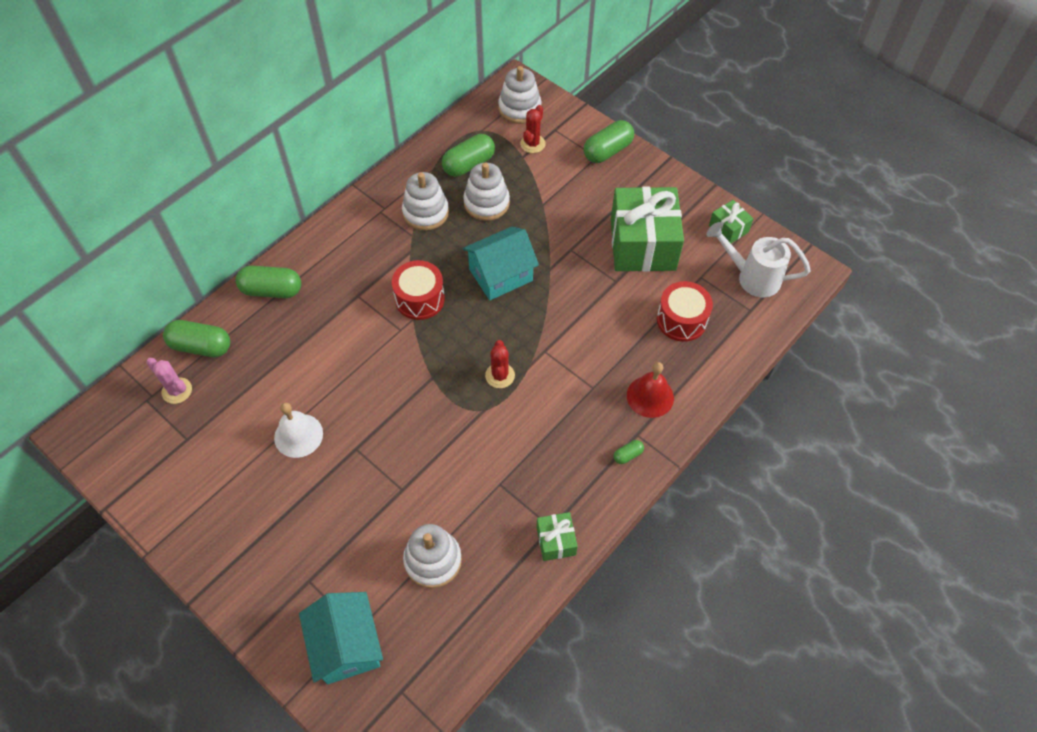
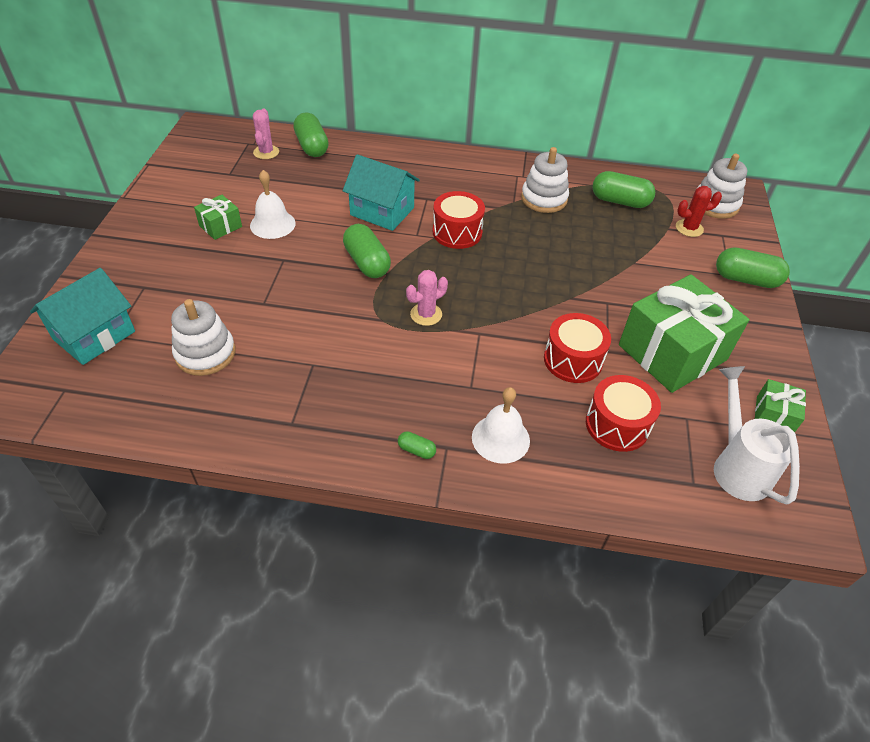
camera: 55 degrees right, 10 degrees down
green capsule [236,266,301,298] -> green capsule moved to [343,224,391,278]
white stacking toy [463,163,510,221] -> none
turquoise house [463,227,539,300] -> turquoise house moved to [343,154,420,231]
red cactus [485,340,515,388] -> pink cactus [406,270,448,326]
green gift [536,512,578,561] -> green gift moved to [194,195,242,240]
red bell [627,362,674,418] -> white bell [472,387,530,464]
none -> red drum [544,313,611,383]

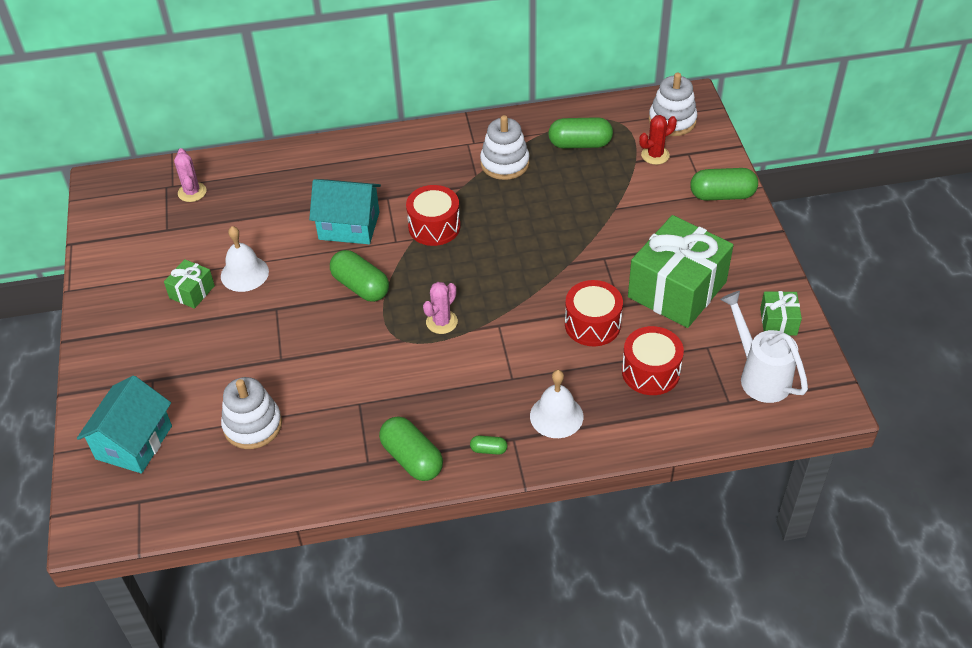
camera: 15 degrees left, 0 degrees up
green capsule [293,113,329,157] -> green capsule moved to [379,417,443,481]

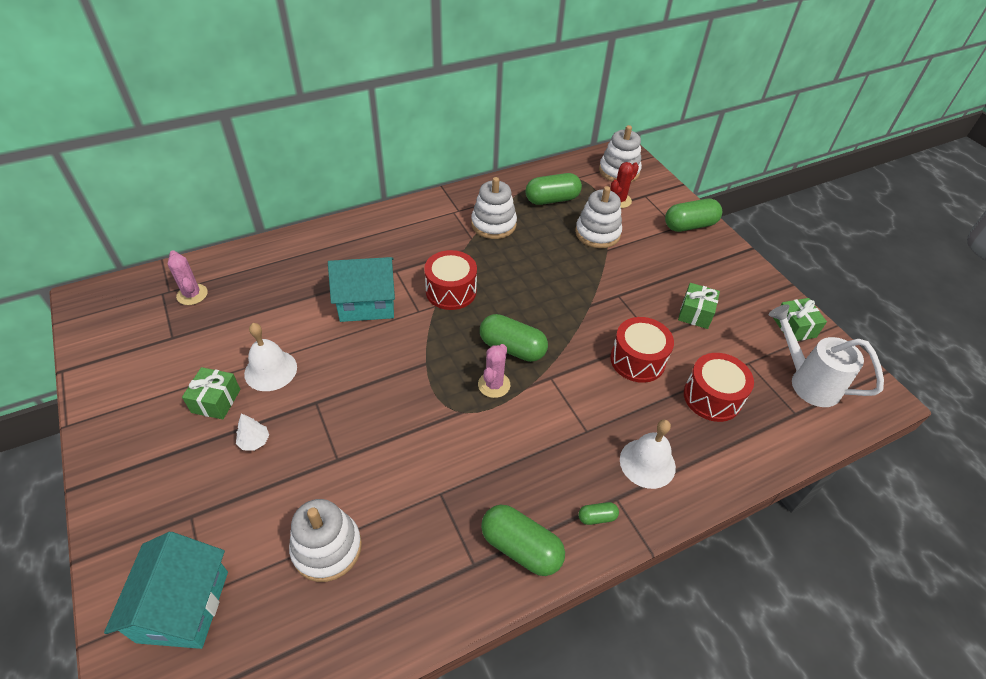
camera: 20 degrees left, 0 degrees up
green capsule [330,250,389,302] -> green capsule moved to [480,314,548,362]
green gift [628,215,734,328] -> green gift [678,283,720,329], size x0.46
none -> white tree [236,413,269,451]
none -> white stacking toy [575,186,622,248]

